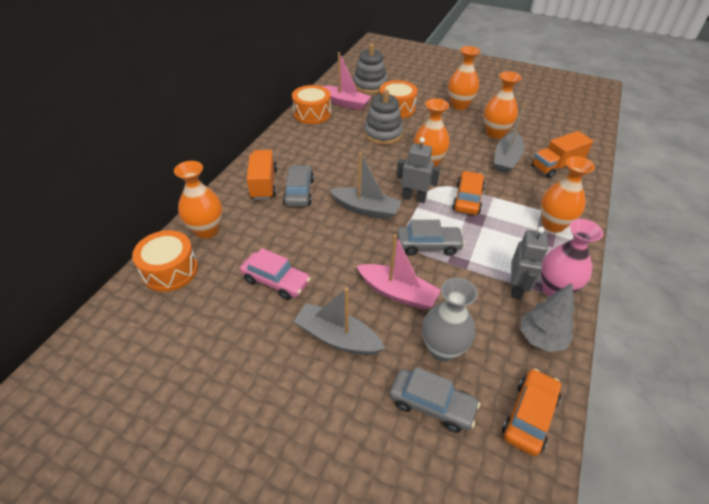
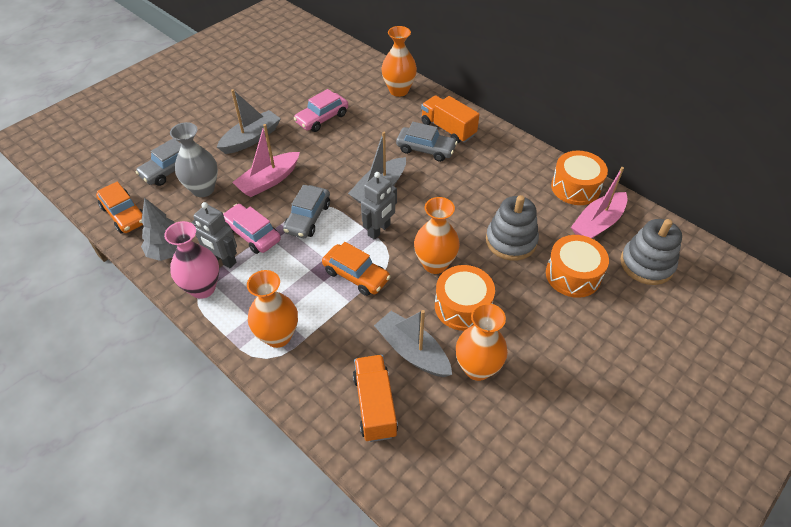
camera: 110 degrees right, 5 degrees up
orange drum [132,230,198,292] -> orange drum moved to [435,265,495,331]
orange truck [247,150,277,200] -> orange truck turned 150 degrees counterclockwise [421,95,480,144]
orange vase [448,46,480,110] -> none
none -> pink car [223,204,281,254]

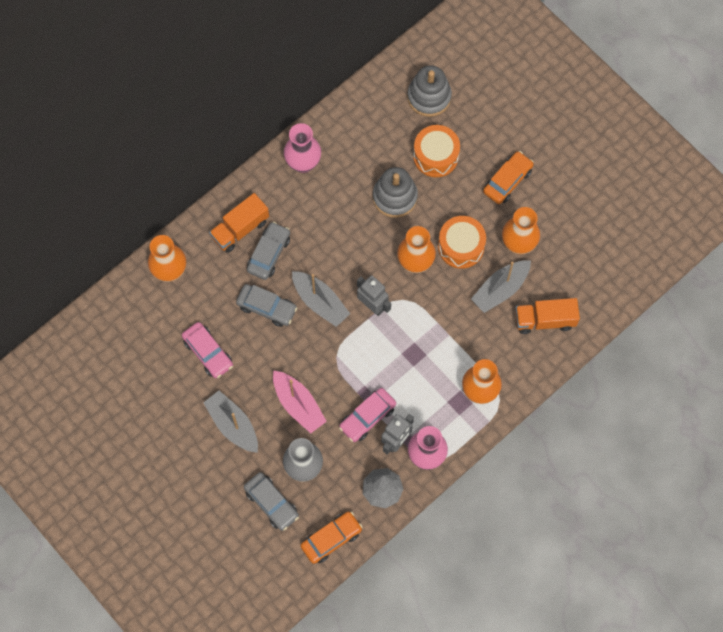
camera: 85 degrees left, 20 degrees up
grey car [283,185,330,238] -> grey car moved to [236,284,297,327]
orange car [322,242,391,296] -> orange car moved to [483,151,534,204]
orange drum [551,150,608,205] -> none
pink boat [571,167,628,238] -> none
none -> pink vase [284,123,321,173]

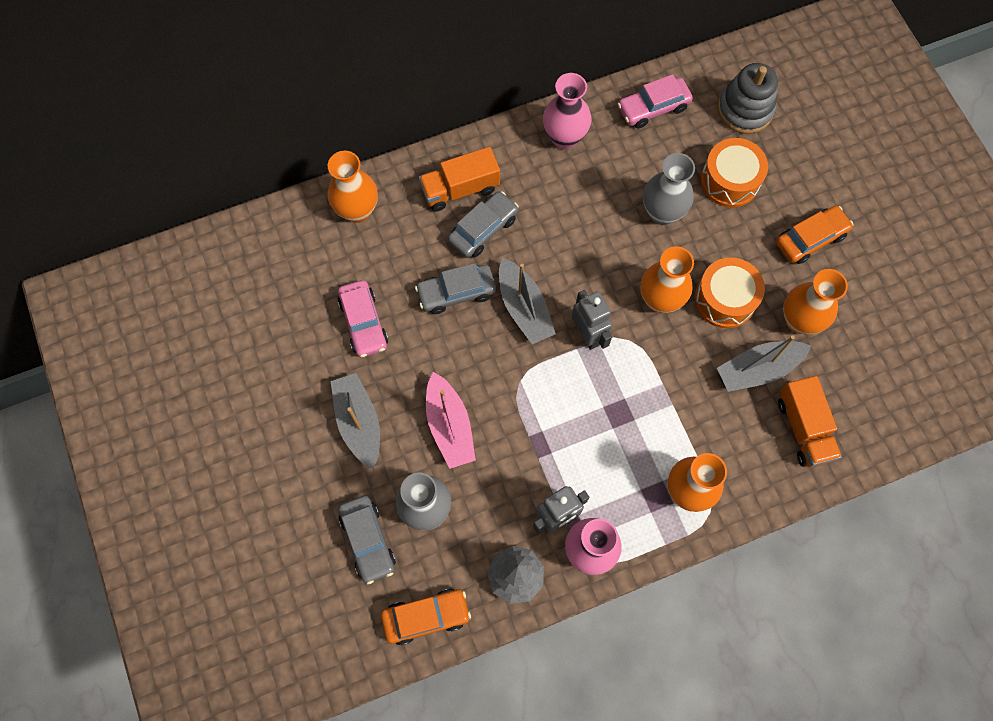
camera: 20 degrees right, 0 degrees up
grey car [236,284,297,327] -> grey car turned 120 degrees clockwise [415,263,496,314]
pink car [339,388,396,442] -> pink car moved to [618,74,693,128]
grey stacking toy [373,167,418,218] -> grey vase [643,153,695,225]
orange truck [515,298,580,334] -> orange truck turned 120 degrees counterclockwise [778,376,842,467]

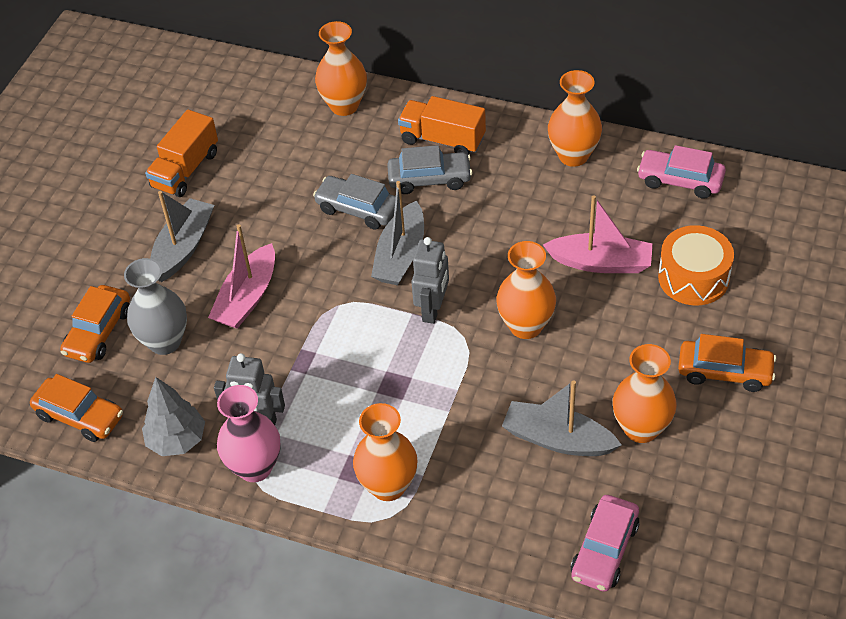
camera: 45 degrees right, 20 degrees down
pink car [338,280,388,357] -> pink car moved to [571,495,640,592]
grey car [338,496,396,584] -> orange car [60,285,130,363]
pink vase [543,73,592,149] -> orange vase [548,70,602,167]
grey vase [643,153,695,225] -> pink boat [543,195,653,273]
orange drum [694,257,765,328] -> none
grey stacking toy [718,63,778,134] -> none
orange truck [778,376,842,467] -> orange truck moved to [145,109,218,197]

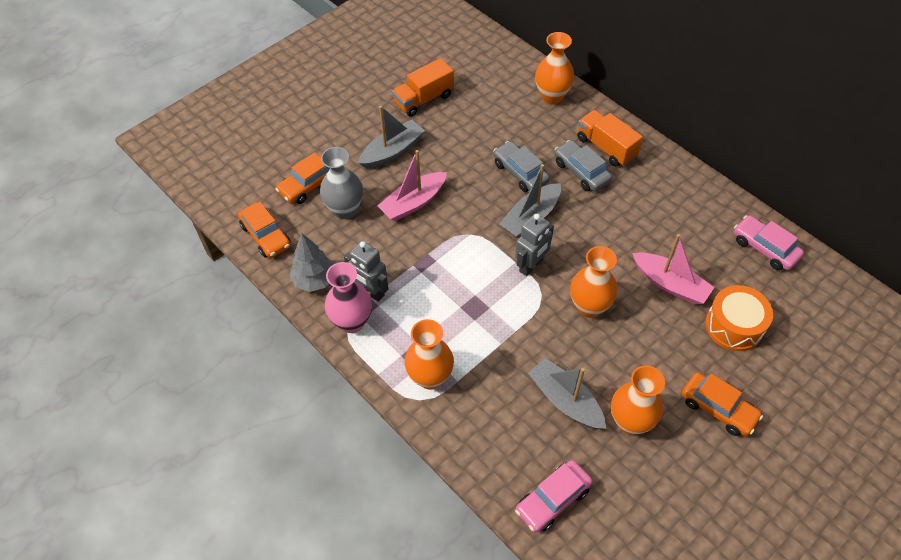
camera: 25 degrees right, 5 degrees up
grey car [387,145,473,194] -> grey car turned 150 degrees counterclockwise [554,140,612,191]
orange vase [548,70,602,167] -> none

